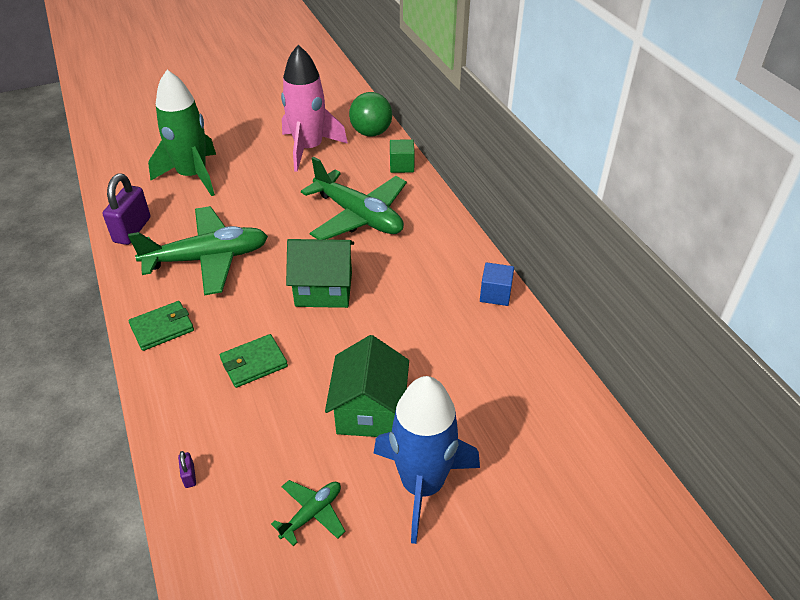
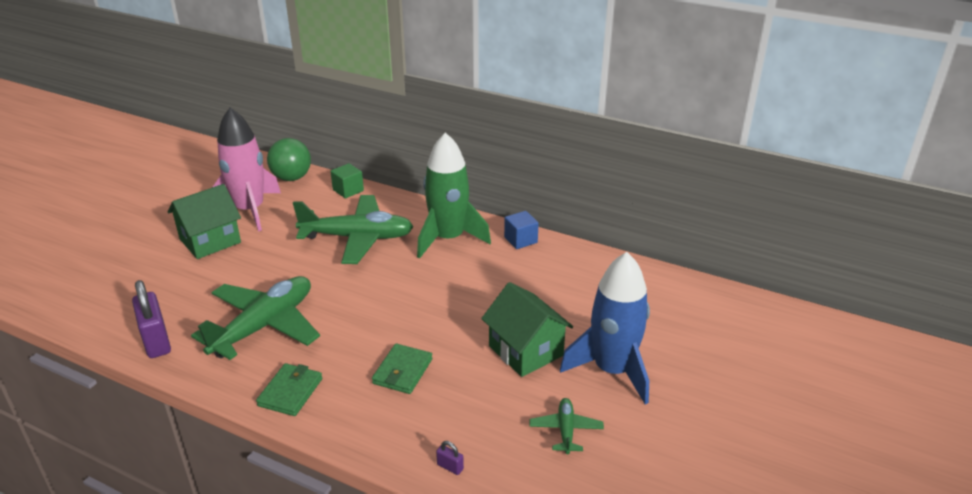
camera: 40 degrees left, 10 degrees down
green rocket [148,70,216,196] -> green rocket moved to [417,132,491,259]
green house [286,239,354,308] -> green house moved to [168,184,241,259]

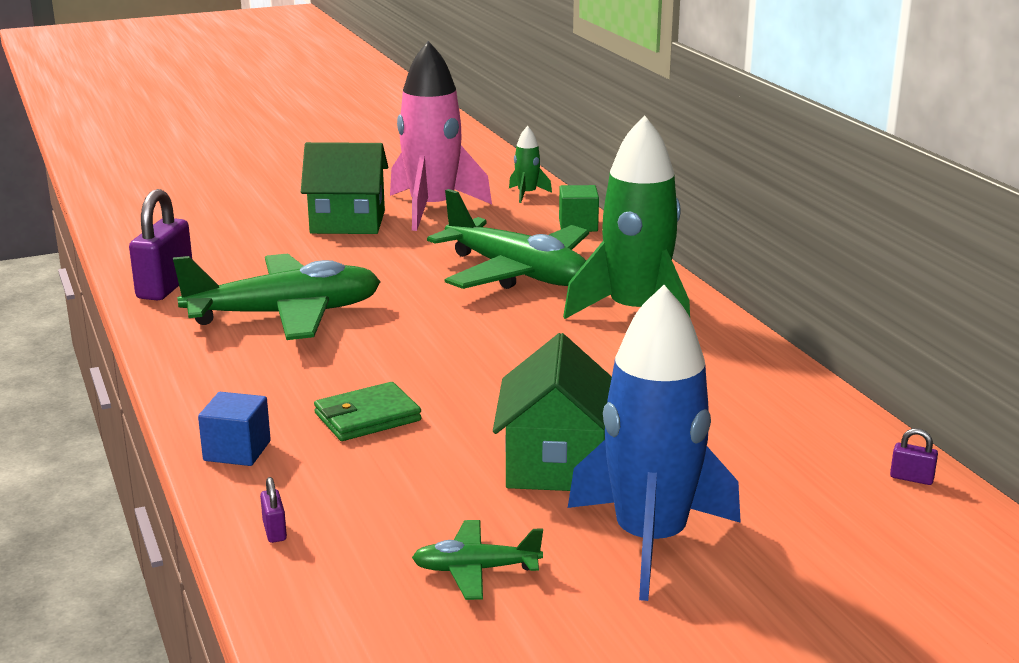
camera: 40 degrees right, 10 degrees down
green wallet [256,363,322,416] -> none
green ball [267,138,311,181] -> green rocket [509,126,552,203]
blue cube [504,211,539,249] -> blue cube moved to [198,392,271,466]
green plane [530,398,604,454] -> green plane turned 135 degrees counterclockwise [412,520,543,600]
none -> purple padlock [890,428,938,485]

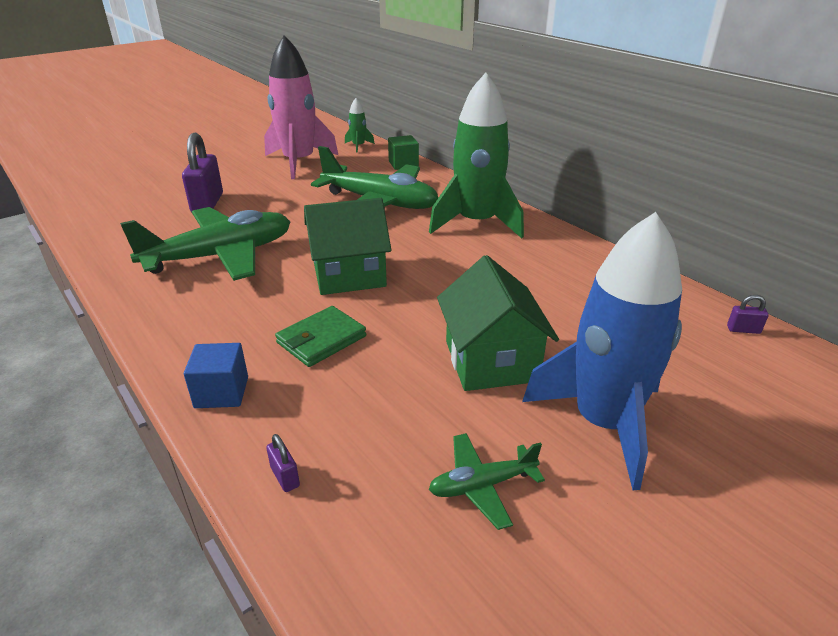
camera: 15 degrees left, 10 degrees up
purple padlock [129,189,192,301] -> purple padlock moved to [182,133,223,212]
green house [301,142,388,234] -> green house moved to [304,198,391,295]

